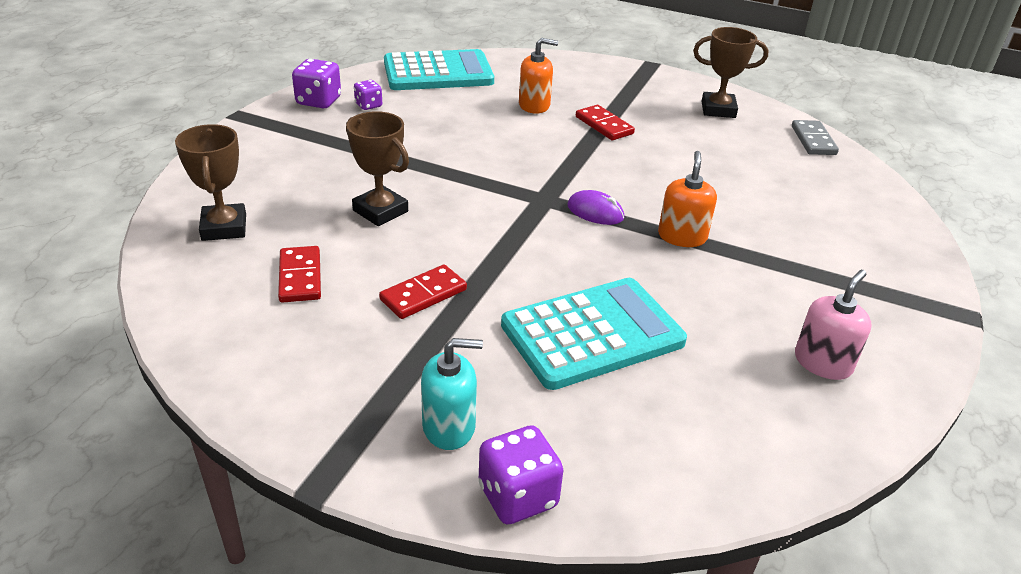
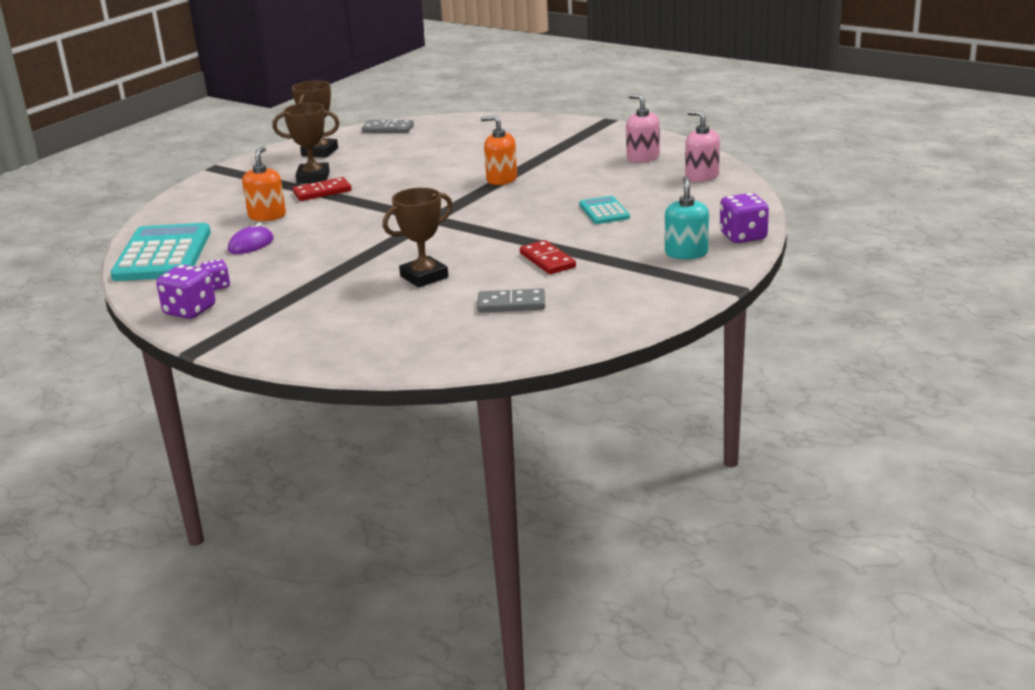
camera: 75 degrees left, 10 degrees down
brown trophy [175,124,246,241] -> brown trophy moved to [272,103,340,184]
red domino [278,246,321,303] -> grey domino [477,288,545,313]
turquoise calculator [501,278,687,390] -> turquoise calculator [579,196,630,224], size x0.50
purple mouse [567,190,624,225] -> purple mouse moved to [228,223,274,254]
none -> pink soap dispenser [685,110,720,182]

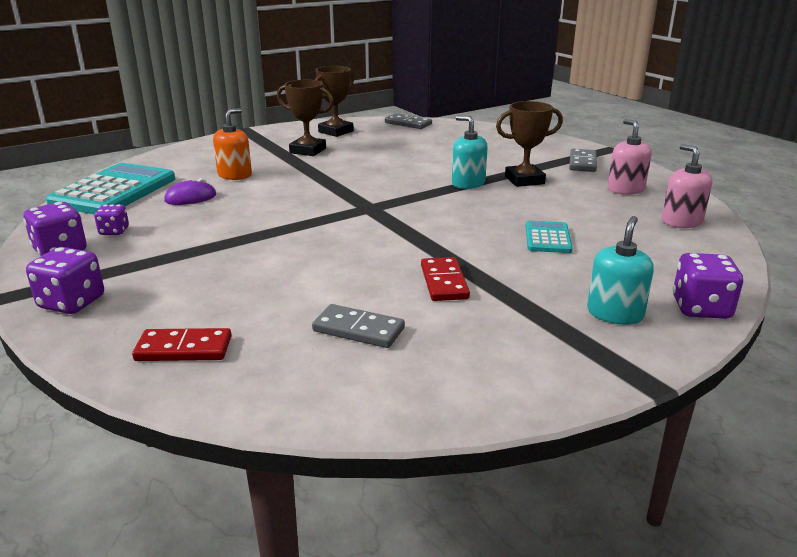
camera: 20 degrees right, 0 degrees up
red domino [293,177,352,201] -> red domino moved to [132,328,232,361]
brown trophy [383,188,453,288] -> brown trophy moved to [496,101,563,187]
orange soap dispenser [481,115,517,185] -> turquoise soap dispenser [452,116,488,189]
none -> purple dice [26,247,104,314]
none -> grey domino [569,149,597,172]

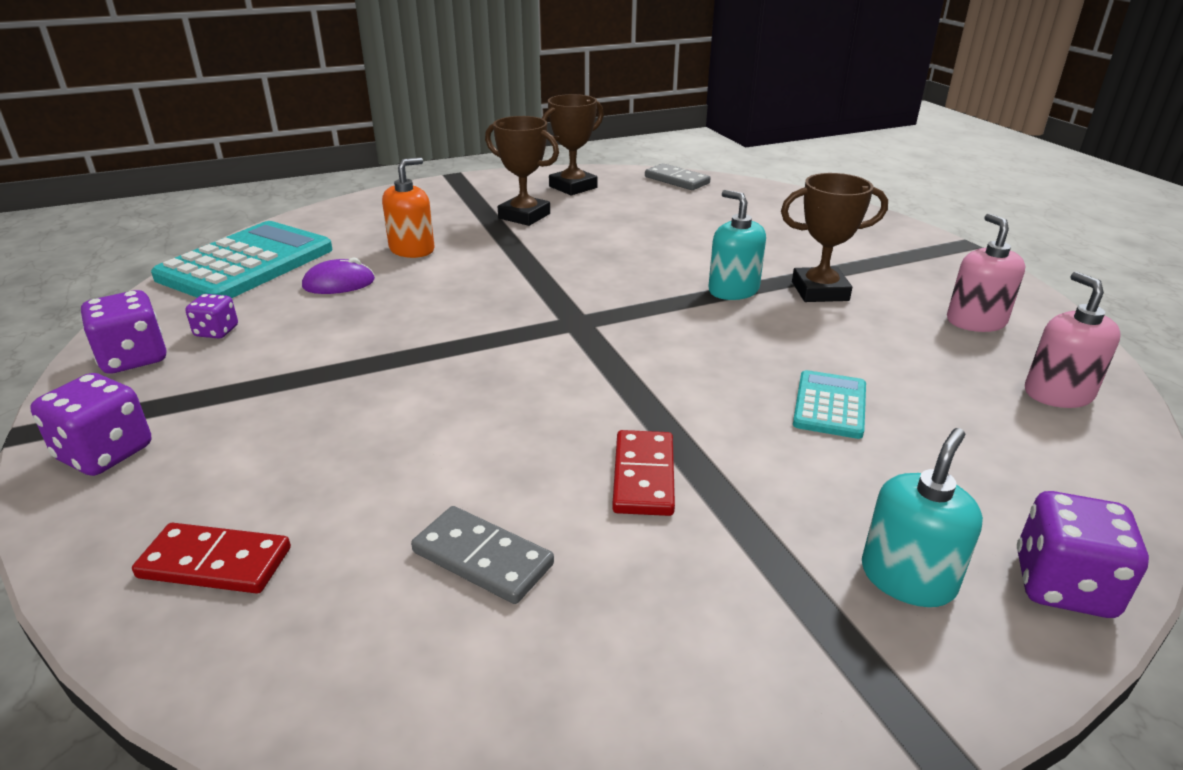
camera: 10 degrees right, 5 degrees up
grey domino [569,149,597,172] -> none

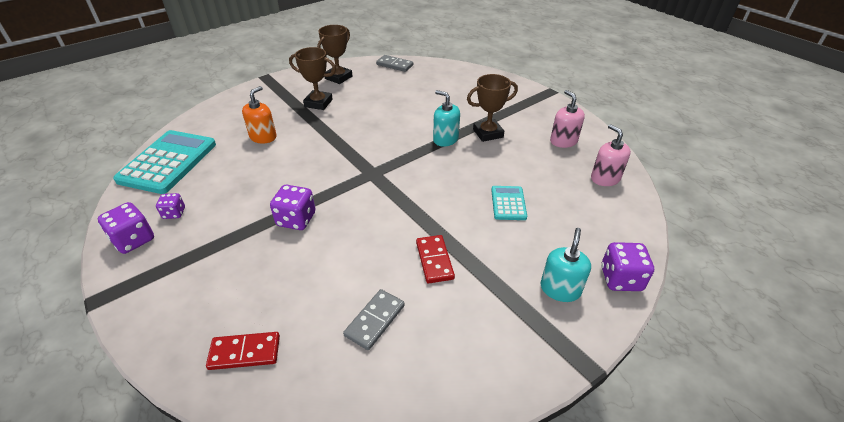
camera: 15 degrees left, 10 degrees up
purple dice [30,373,151,476] -> purple dice moved to [270,185,315,230]
purple mouse [302,257,375,294] -> none
grey domino [411,506,554,604] -> grey domino turned 75 degrees counterclockwise [343,289,405,350]

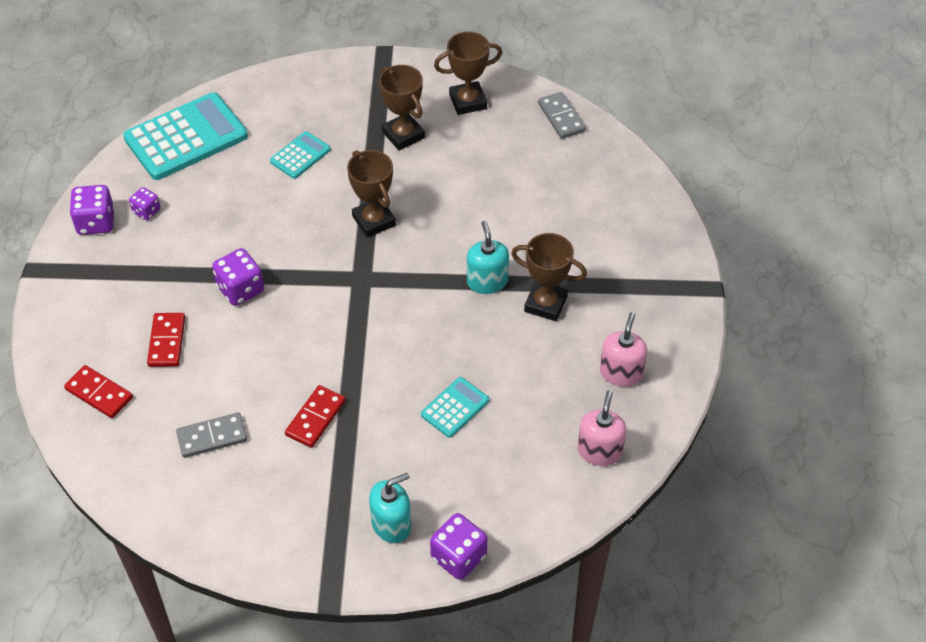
camera: 40 degrees right, 10 degrees up
orange soap dispenser [242,86,277,143] -> turquoise calculator [270,131,331,179]
none -> red domino [147,313,185,367]
none -> brown trophy [347,150,396,238]

